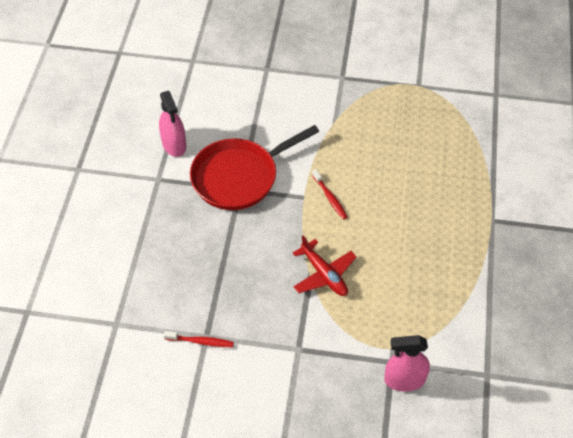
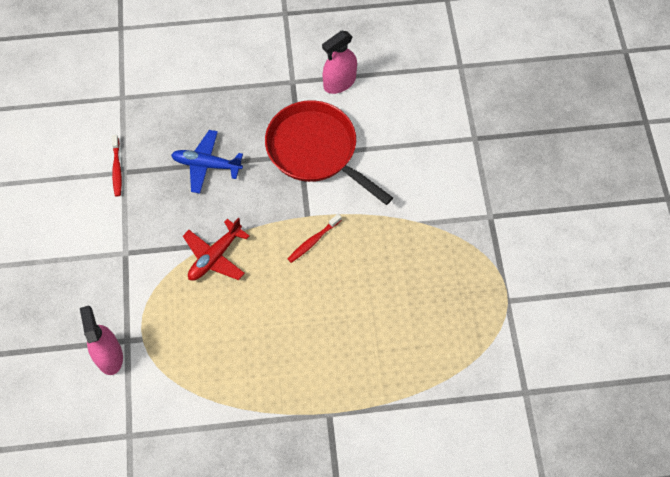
camera: 75 degrees right, 10 degrees up
none -> blue plane [171,130,243,194]

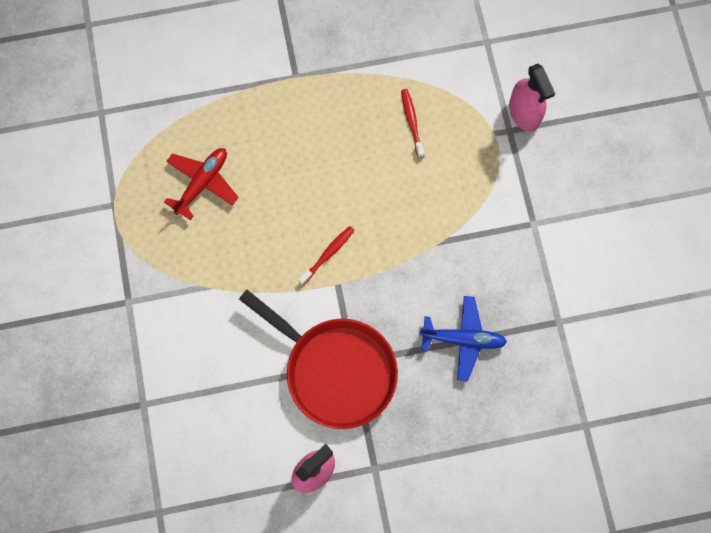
camera: 175 degrees right, 10 degrees up
red toothbrush [112,135,122,197] -> red toothbrush moved to [401,89,424,158]
red plane [183,218,249,281] -> red plane moved to [164,148,239,220]

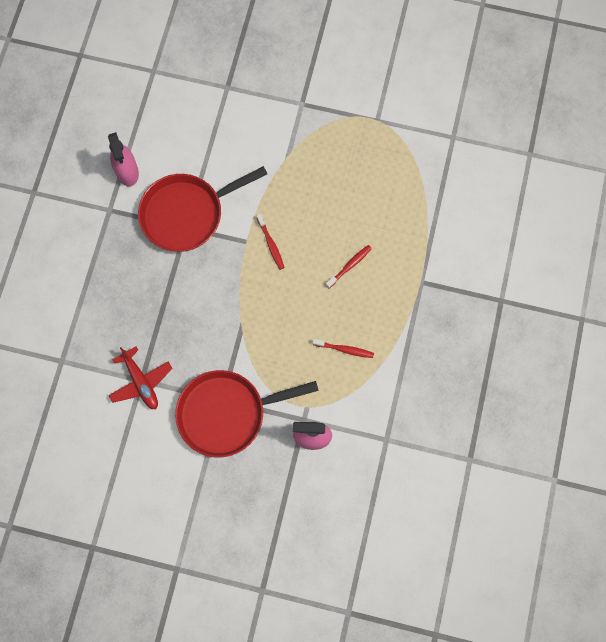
camera: 115 degrees right, 0 degrees up
red plane [164,148,239,220] -> red plane moved to [108,346,173,409]
blue plane [419,296,507,381] -> none
none -> red pan [175,370,319,457]
none -> red toothbrush [326,245,372,288]

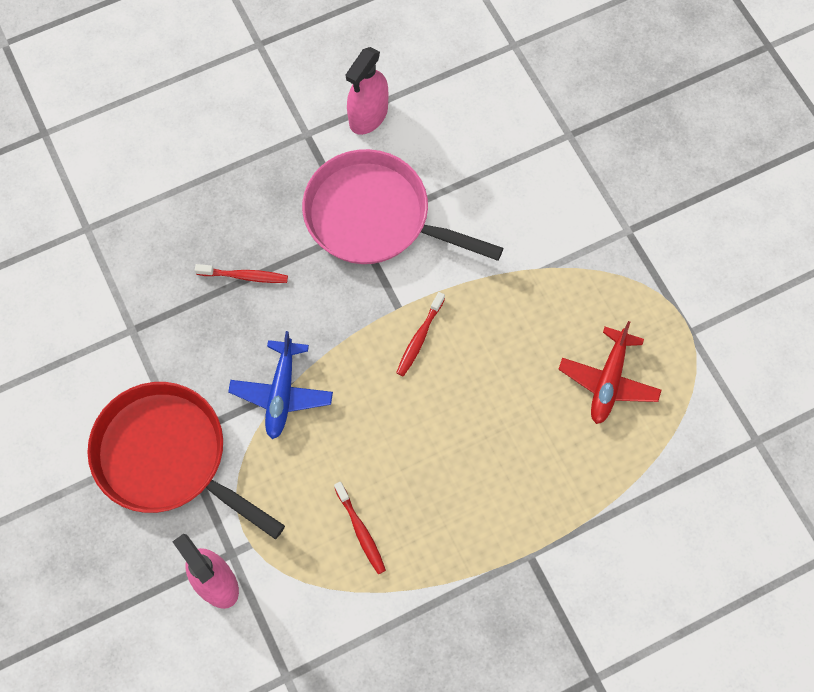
camera: 50 degrees right, 5 degrees down
red plane [108,346,173,409] -> red plane moved to [558,321,662,424]
red pan [138,166,267,252] -> pink pan [302,149,503,264]
red toothbrush [326,245,372,288] -> red toothbrush moved to [195,264,288,283]
none -> blue plane [228,331,333,439]

